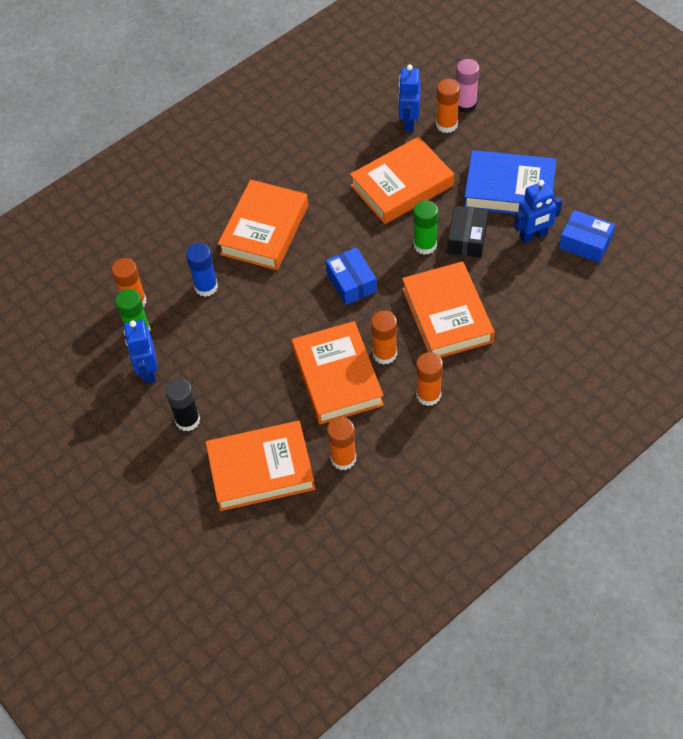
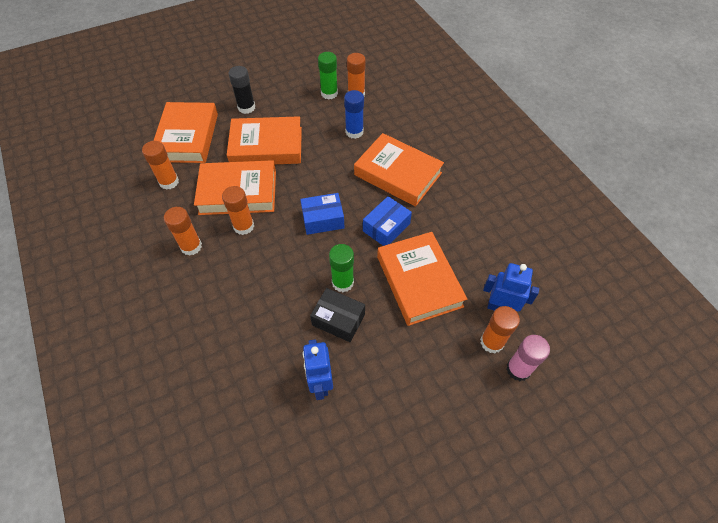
camera: 100 degrees right, 0 degrees up
blue robot [124,320,158,384] -> none
orange book [402,261,494,357] -> orange book moved to [227,116,302,164]
blue book [464,150,557,214] -> none
blue box [559,210,615,263] -> blue box moved to [363,196,412,246]

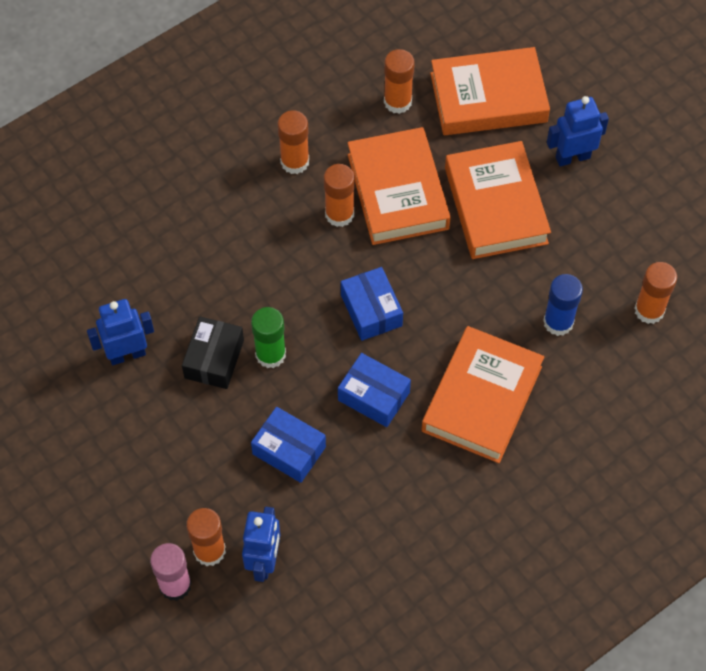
camera: 80 degrees right, 5 degrees up
black glue stick [229,66,255,114] -> blue robot [547,96,609,167]
green glue stick [318,52,338,100] -> none
orange book [377,232,467,326] -> blue box [251,407,326,483]

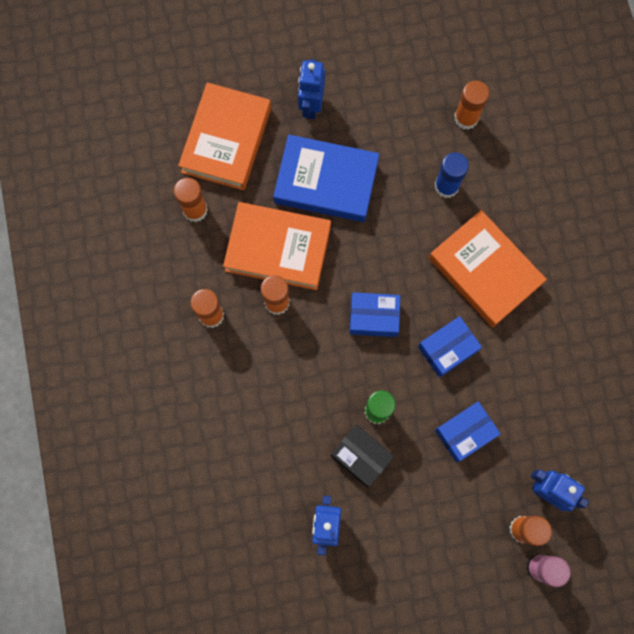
camera: 65 degrees left, 15 degrees up
orange book [445,141,551,259] -> blue book [273,135,379,222]

